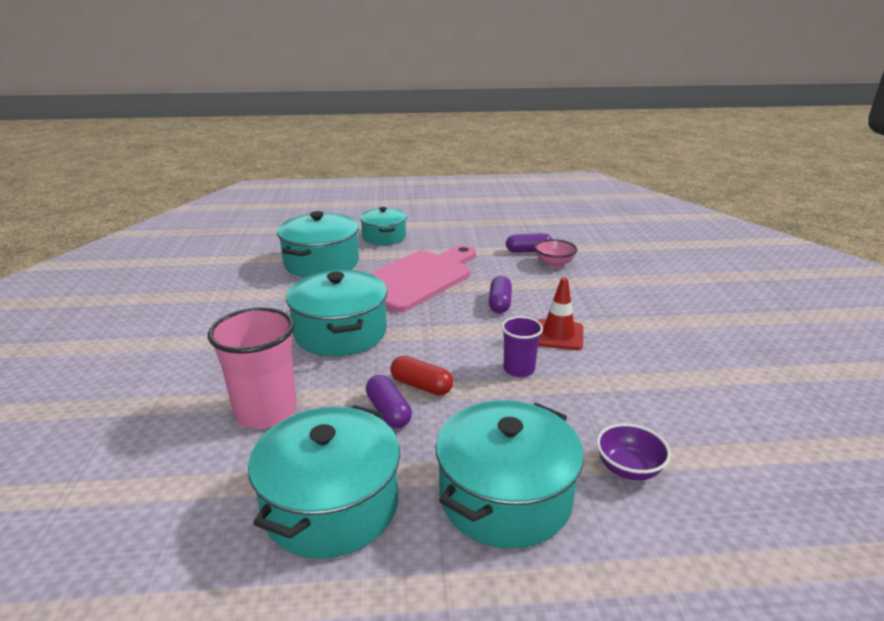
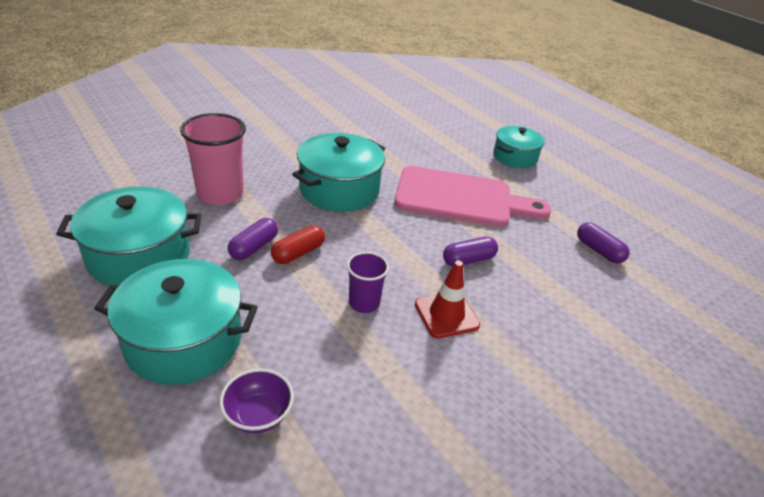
camera: 55 degrees right, 10 degrees up
turquoise pot [277,211,359,277] -> none
red capsule [390,356,453,395] -> red capsule turned 45 degrees clockwise [271,225,325,264]
pink bowl [535,239,577,267] -> none

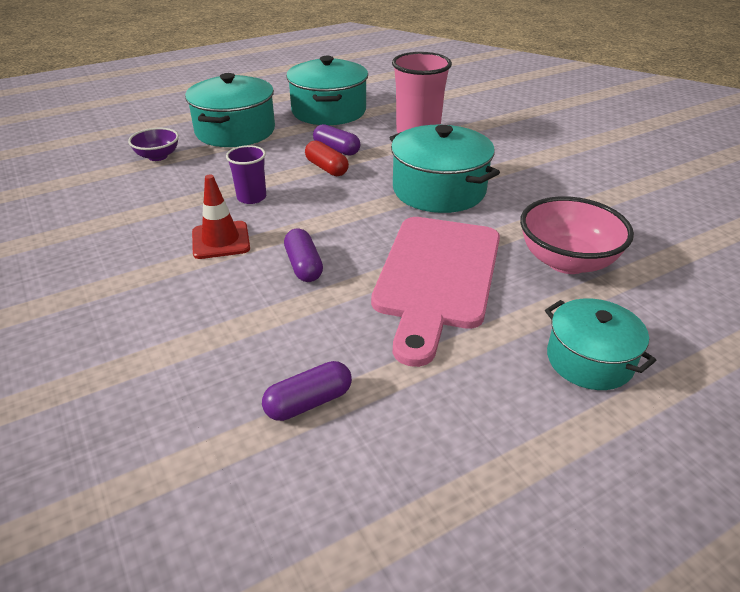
camera: 100 degrees right, 0 degrees up
none -> pink bowl [520,196,634,274]

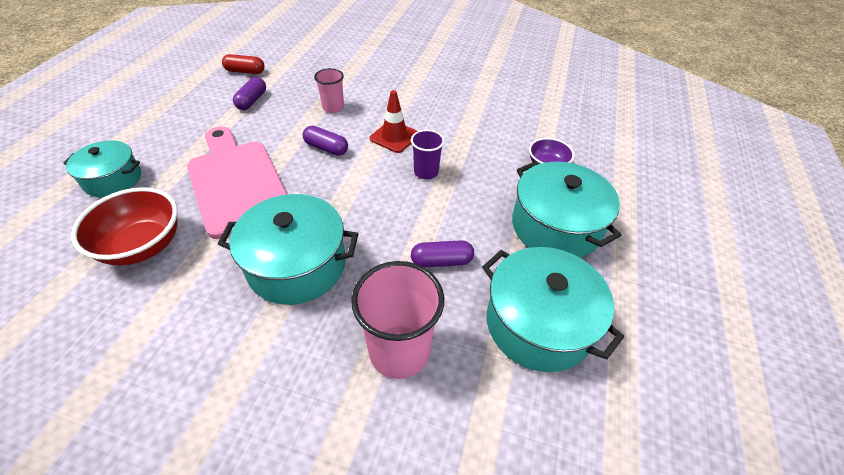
camera: 135 degrees right, 10 degrees up
red capsule [305,141,349,176] -> red capsule moved to [222,54,265,74]
pink bowl [520,196,634,274] -> red bowl [71,187,178,266]
none -> pink cup [314,68,344,113]

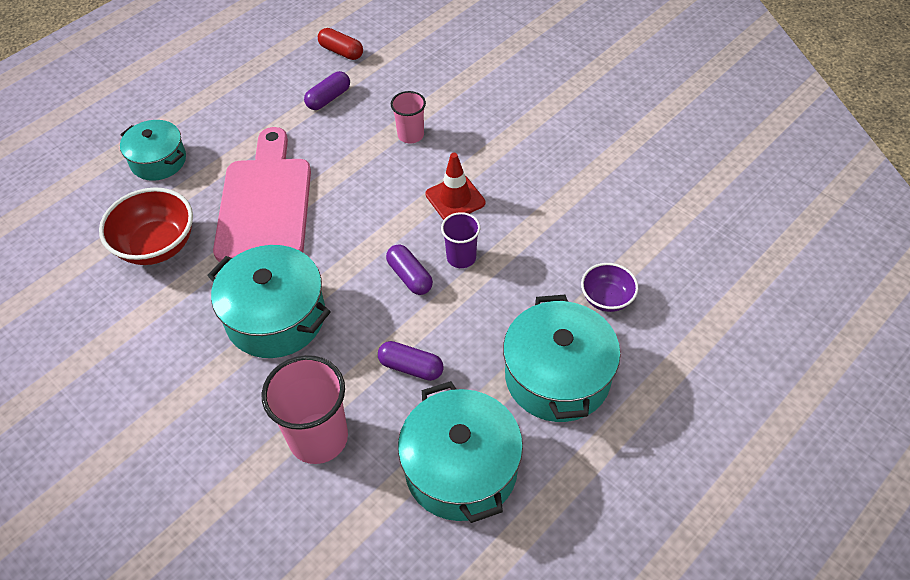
camera: 30 degrees right, 5 degrees up
purple capsule [303,126,348,156] -> purple capsule moved to [386,244,433,295]

